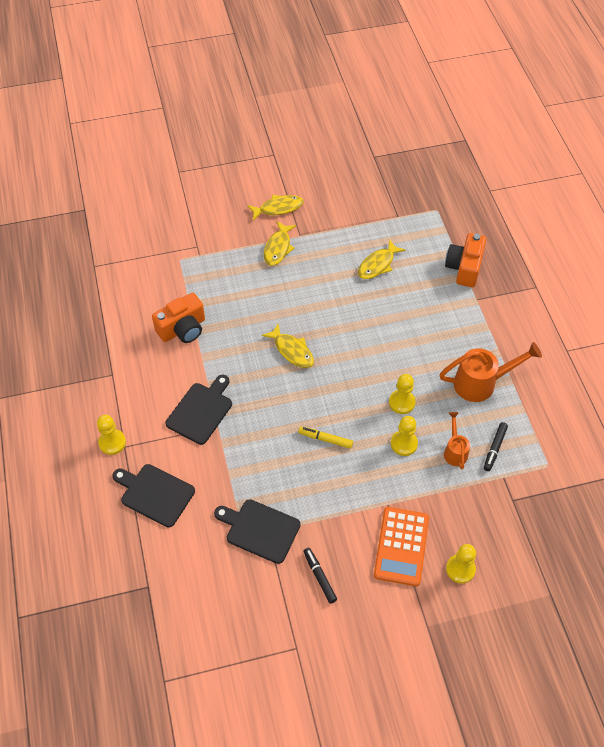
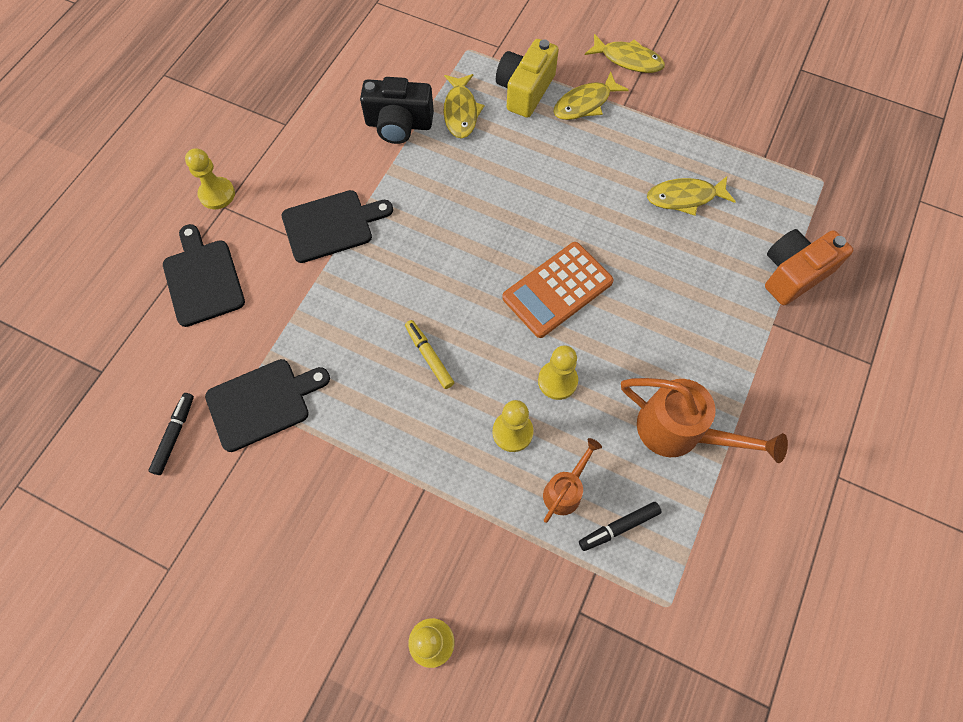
camera: 40 degrees right, 10 degrees up
orange camera [152,293,205,343] -> black camera [360,77,434,144]
black cutting board [214,499,301,564] -> black cutting board turned 90 degrees clockwise [205,359,330,452]
yellow fish [262,324,314,368] -> yellow fish moved to [444,74,484,139]
black marker [304,548,337,604] -> black marker moved to [148,393,194,475]
orange calculator [374,507,429,586] -> orange calculator moved to [502,242,614,338]
none -> yellow camera [496,39,559,118]

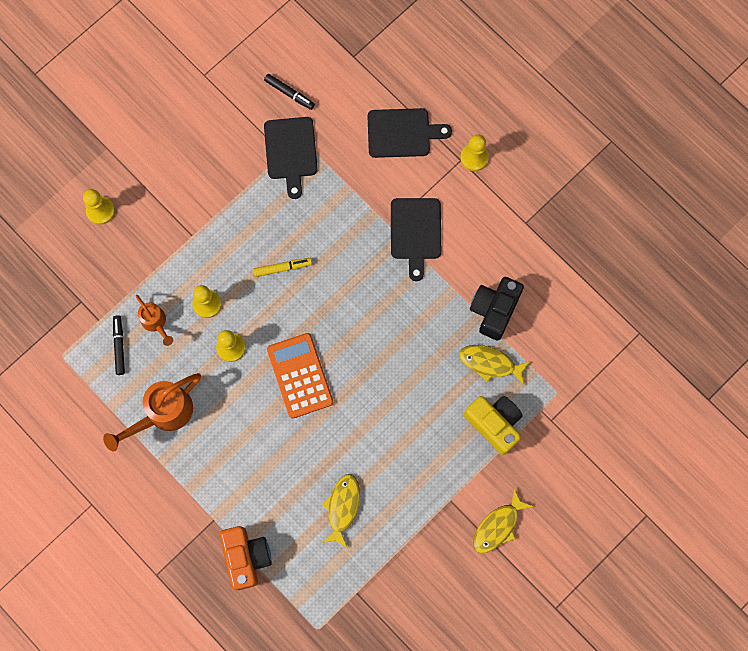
camera: 110 degrees right, 10 degrees up
yellow fish [553,71,629,120] -> none

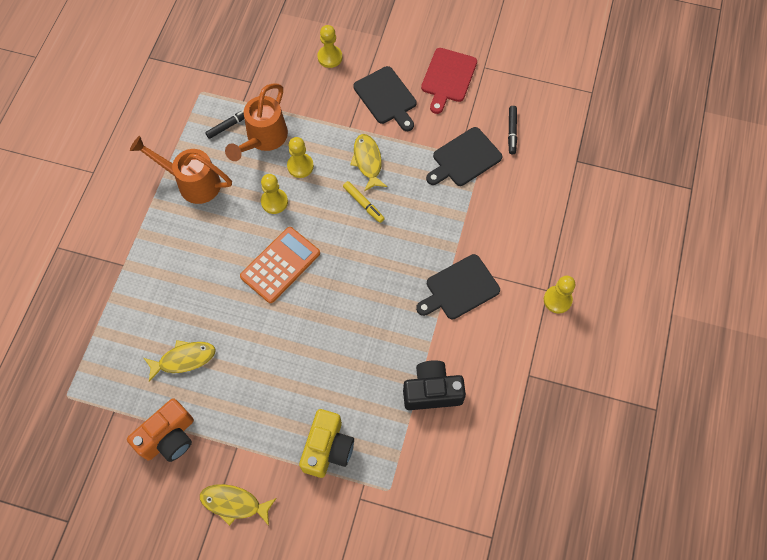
camera: 60 degrees right, 10 degrees down
orange watering can [136,295,173,346] -> orange watering can [225,83,288,161], size x1.76
orange camera [220,526,272,590] -> orange camera moved to [127,398,194,462]
black cutting board [368,108,452,158] -> black cutting board moved to [353,66,416,131]
yellow fish [459,345,530,386] -> yellow fish moved to [350,134,387,192]
none -> red cutting board [421,48,477,114]

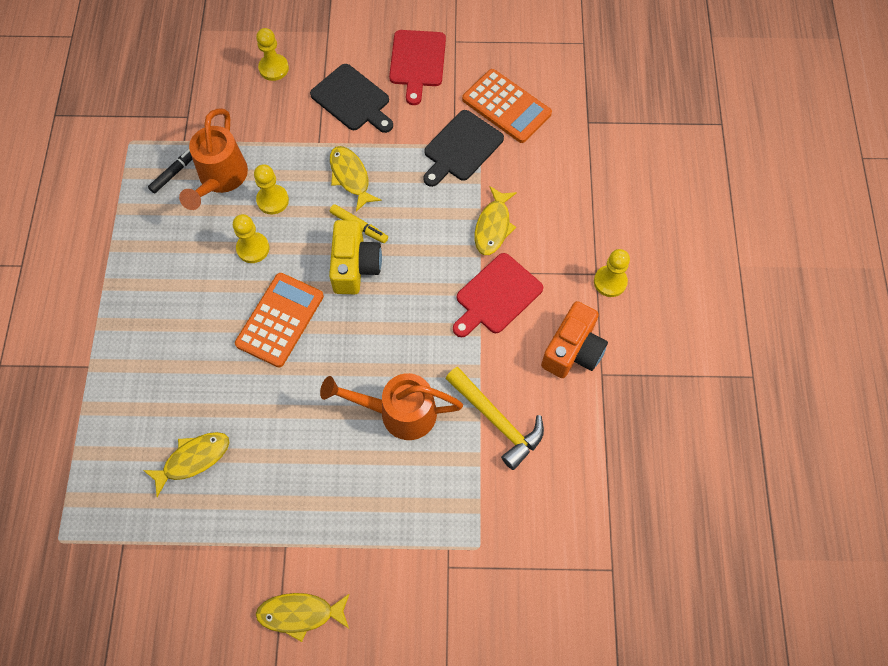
camera: 15 degrees left, 0 degrees up
orange camera [127,398,194,462] -> orange camera moved to [541,301,608,378]
orange watering can [130,136,232,204] -> orange watering can moved to [320,373,463,440]
yellow camera [299,409,354,478] -> yellow camera moved to [329,220,382,294]
black camera [403,360,466,410] -> yellow hammer [446,367,544,470]
black cutting board [416,254,500,319] -> red cutting board [453,253,543,337]
black marker [508,106,517,154] -> orange calculator [462,69,552,143]
none -> yellow fish [475,186,517,255]

